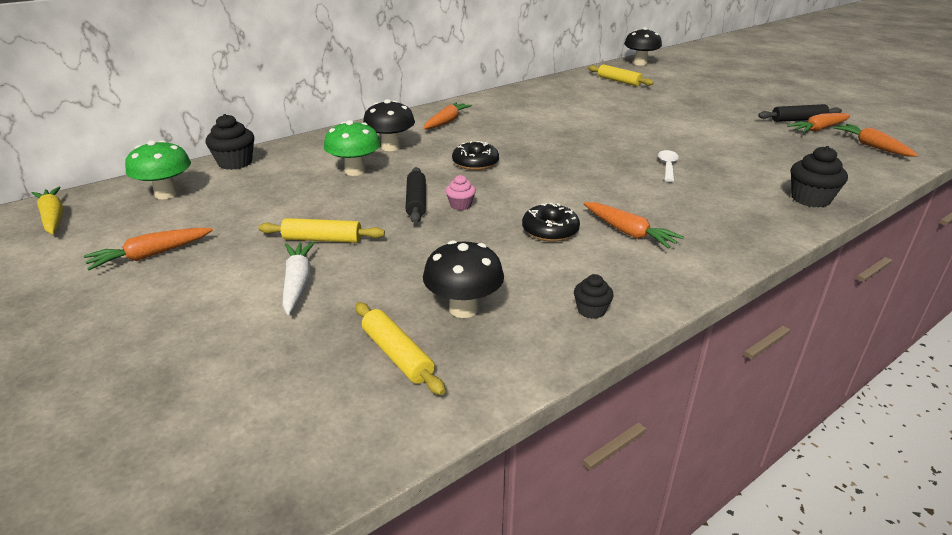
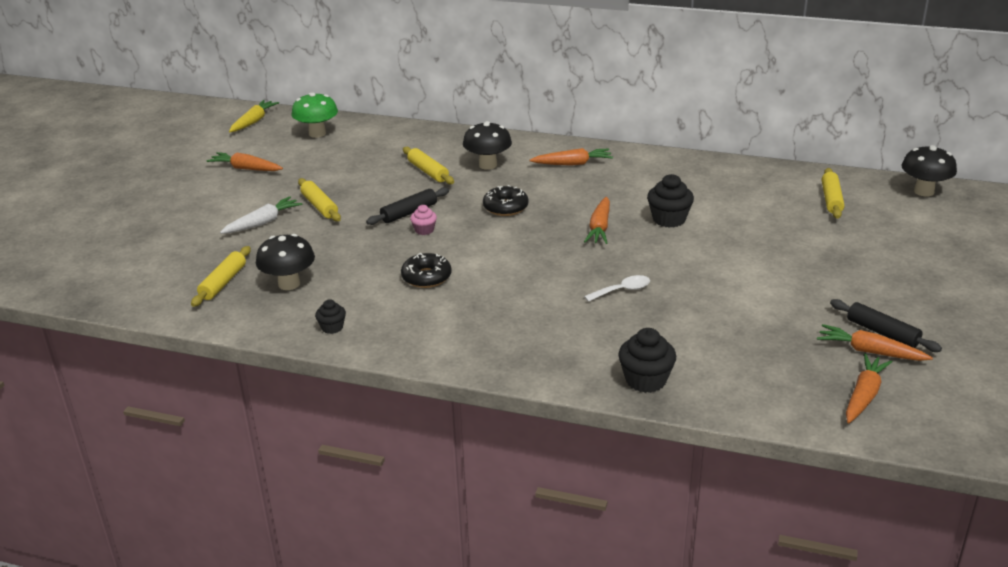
camera: 55 degrees right, 0 degrees up
black cupcake [206,114,254,170] -> black cupcake moved to [647,174,694,228]
green mushroom [324,120,381,176] -> yellow rolling pin [403,147,454,184]
orange carrot [584,202,684,249] -> orange carrot moved to [584,197,610,244]

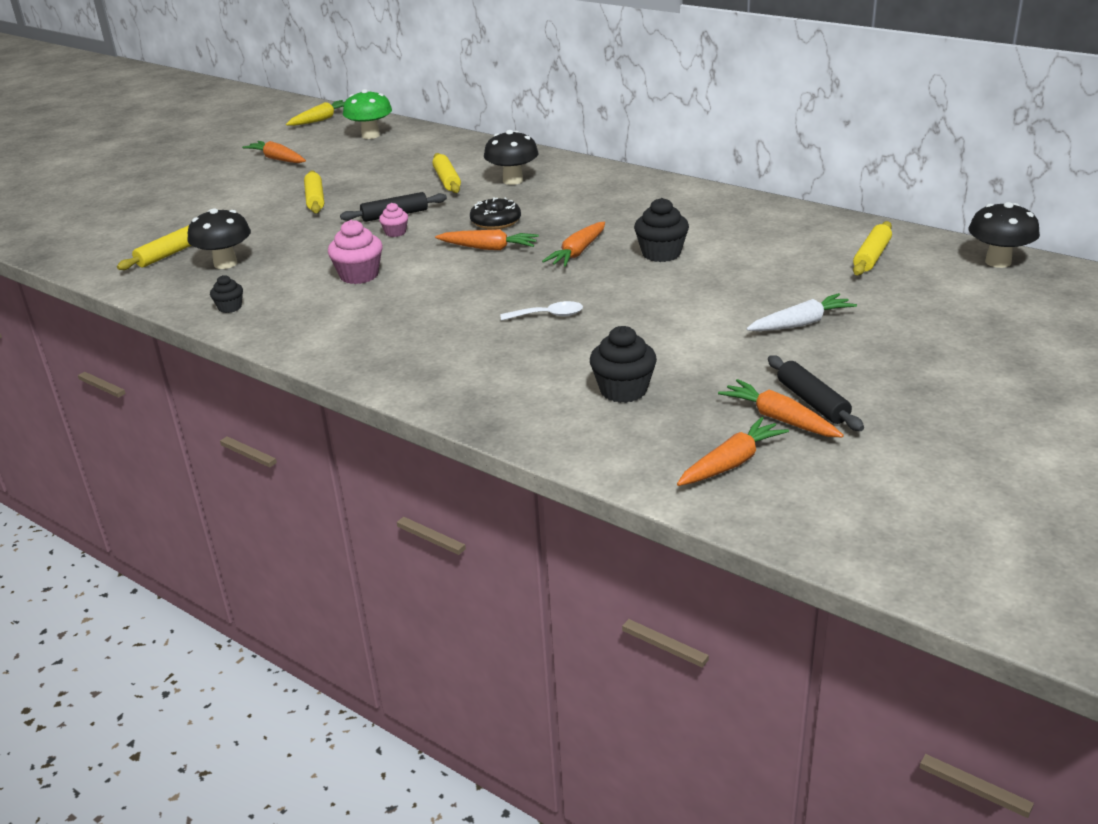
camera: 20 degrees right, 0 degrees up
white carrot [220,197,302,234] -> white carrot moved to [746,293,857,331]
black donut [401,253,452,288] -> pink cupcake [328,220,383,284]
orange carrot [530,148,613,166] -> orange carrot moved to [435,230,539,250]
black cupcake [618,328,676,393] -> black cupcake moved to [590,326,657,403]

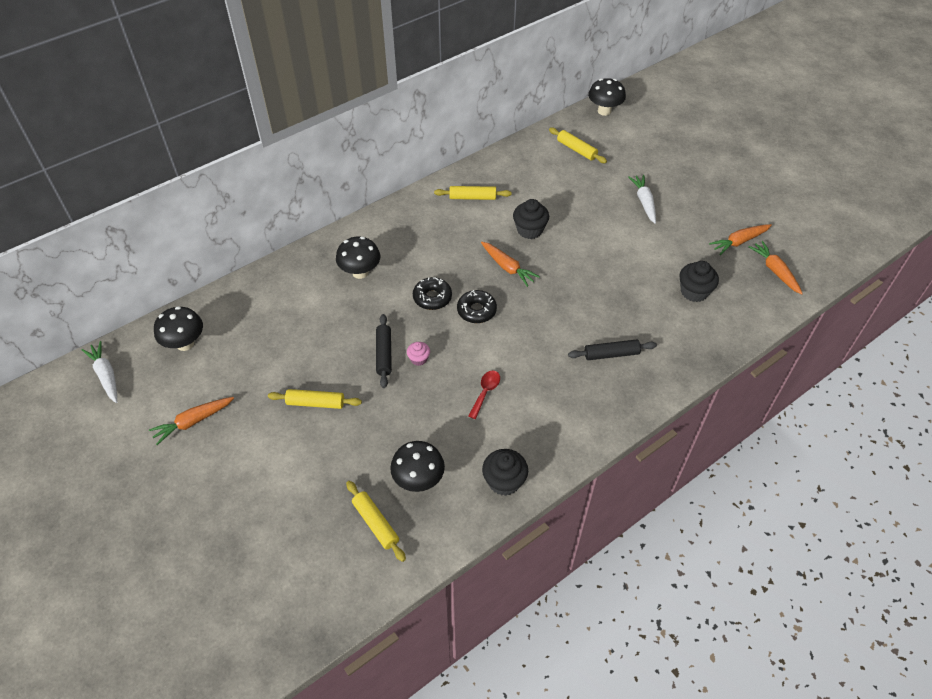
camera: 75 degrees left, 20 degrees up
black cupcake [210,275,243,313] -> black cupcake [482,449,528,496], size x1.74
yellow carrot [286,100,345,126] -> white carrot [82,341,117,403]
pink cupcake [328,220,383,284] -> red spoon [468,370,500,419]
green mushroom [343,89,392,139] -> black mushroom [154,306,203,351]
yellow rolling pin [432,153,461,193] -> yellow rolling pin moved to [434,186,512,200]
orange carrot [435,230,539,250] -> black donut [457,290,497,323]
white spoon [500,301,583,321] -> none
black rolling pin [768,355,864,431] -> black rolling pin moved to [568,339,657,360]

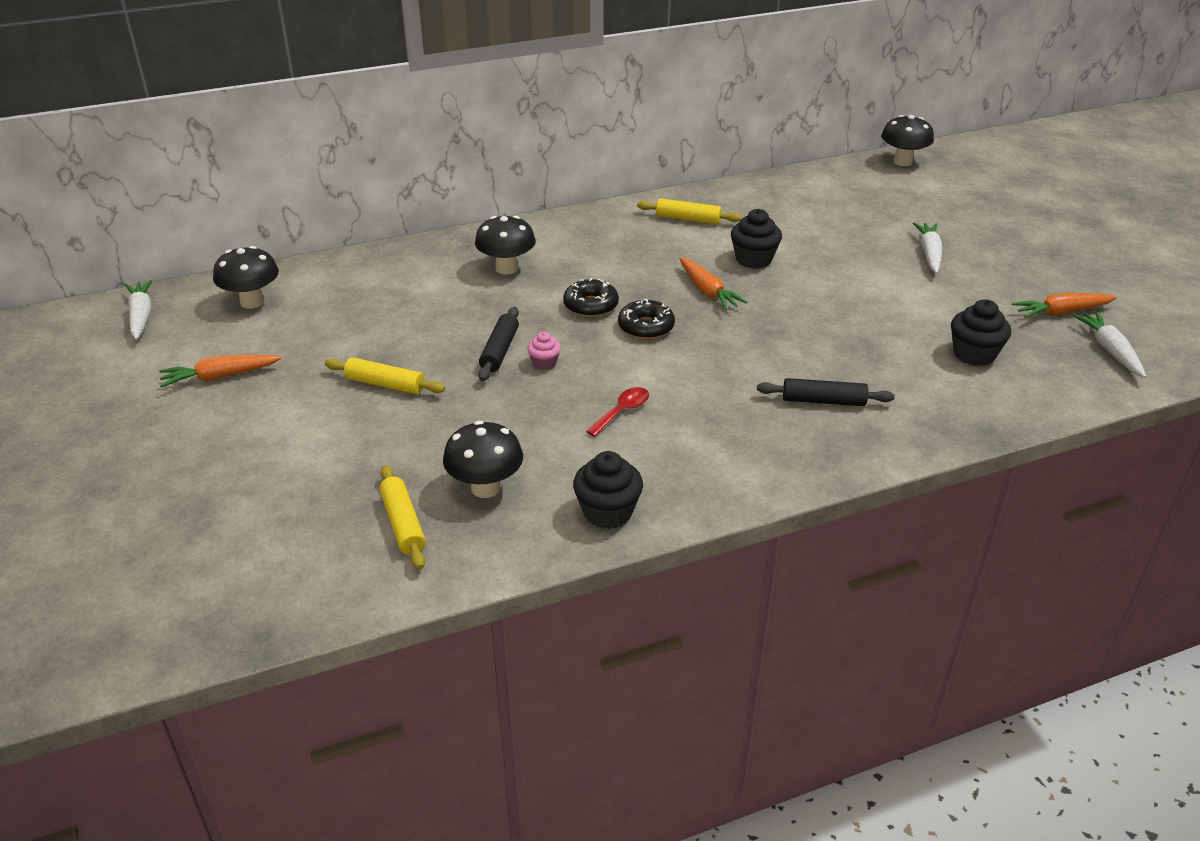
camera: 15 degrees right, 15 degrees down
yellow rolling pin [549,127,607,163] -> none
orange carrot [748,241,803,295] -> white carrot [1072,312,1146,378]

